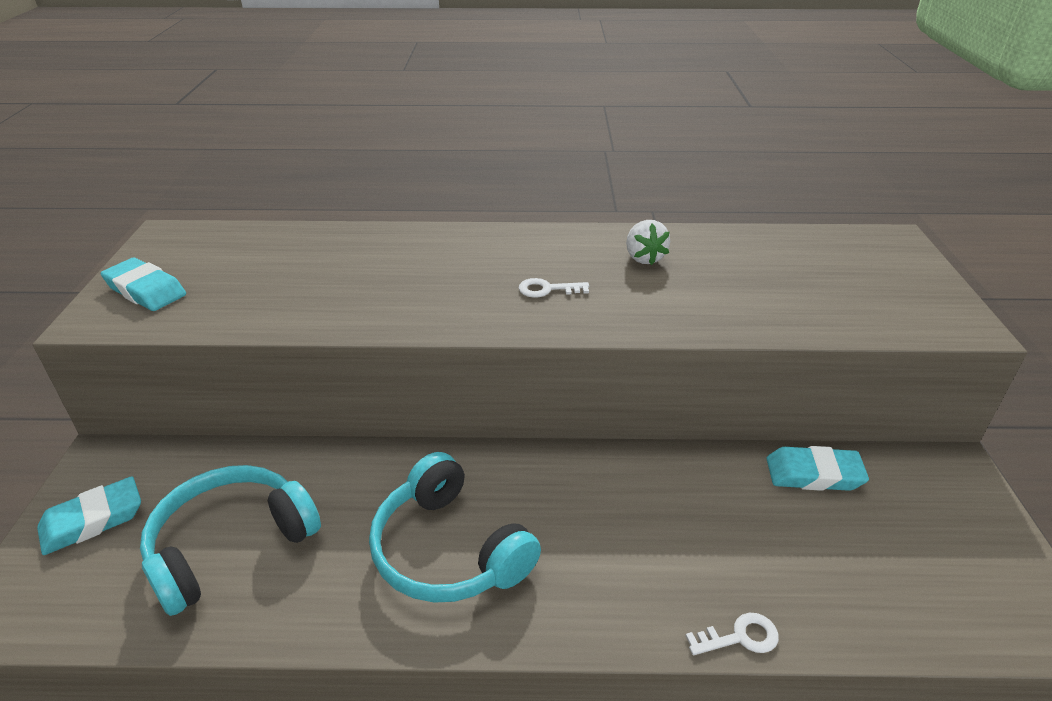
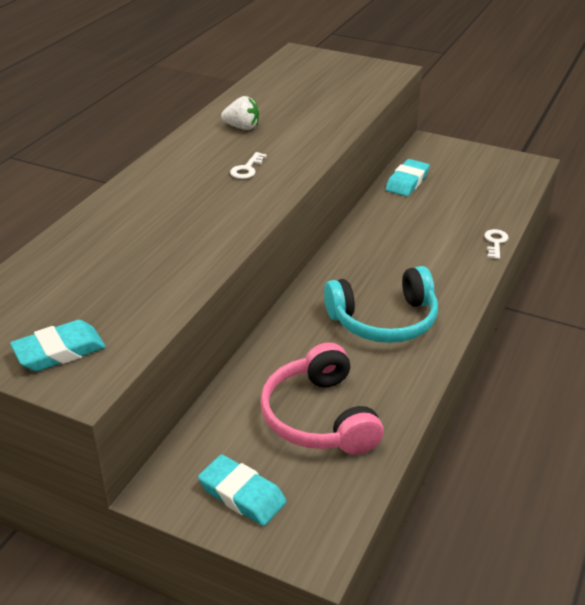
camera: 65 degrees left, 0 degrees up
turquoise eraser [37,476,141,555] -> turquoise eraser turned 45 degrees counterclockwise [198,454,287,526]
turquoise headphones [140,465,321,616] -> pink headphones [260,342,384,455]

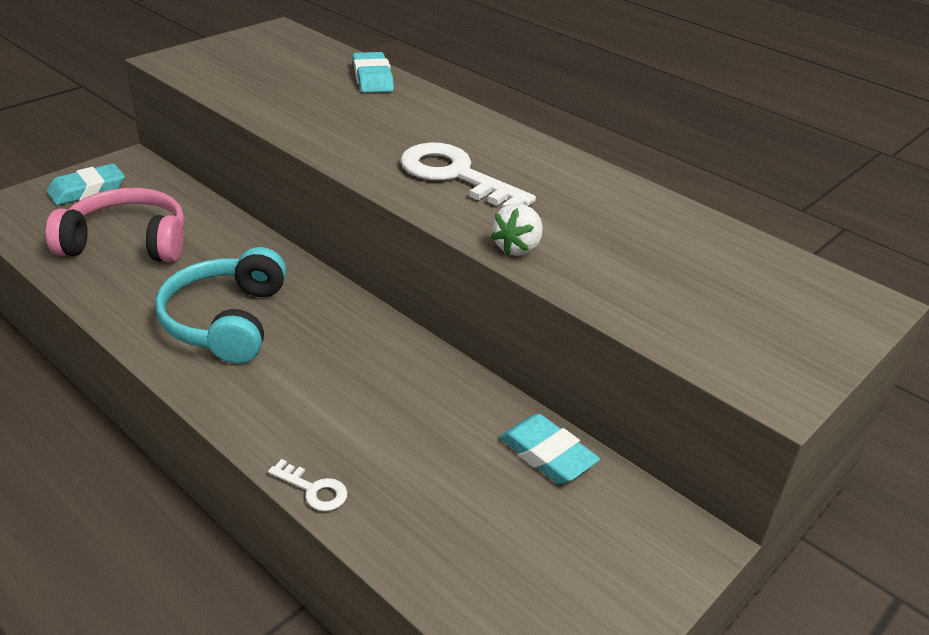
camera: 105 degrees right, 0 degrees up
turquoise eraser [10,320,106,371] -> turquoise eraser moved to [352,52,394,93]
white strawberry [221,96,259,130] -> white strawberry moved to [491,203,543,256]
white key [230,152,267,179] -> white key [400,142,536,208], size x2.19

